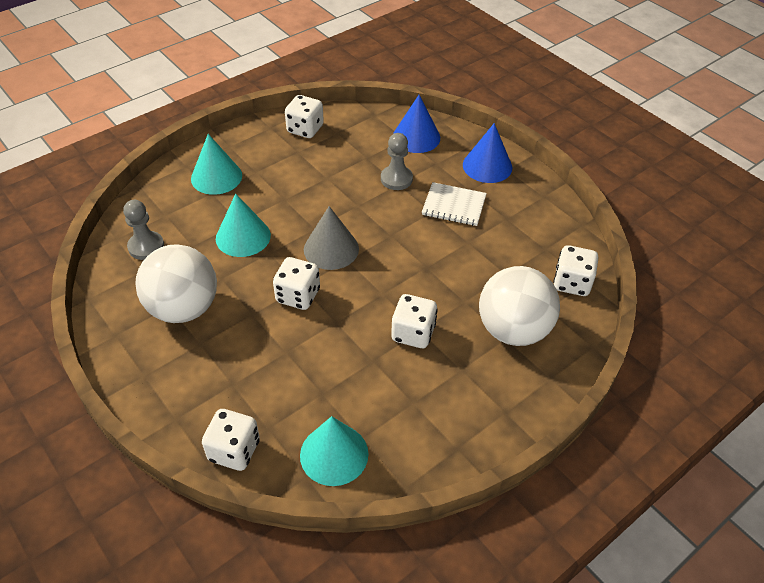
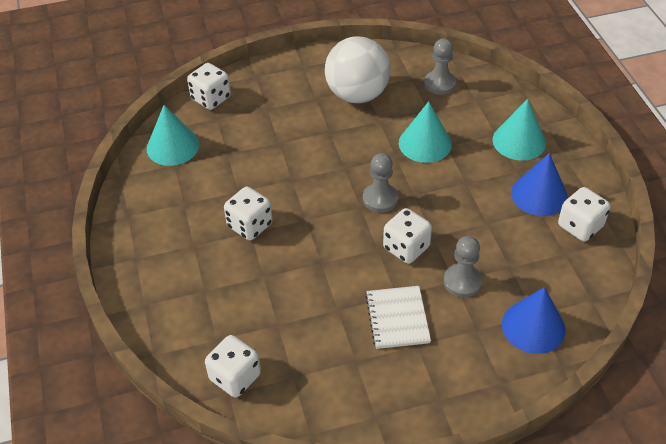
camera: 115 degrees right, 0 degrees up
white dice [273,257,320,310] -> white dice moved to [383,208,432,264]
grey cone [304,206,359,270] -> grey pawn [363,153,398,212]
white notebook [422,182,487,226] -> white notebook turned 45 degrees counterclockwise [365,286,431,349]
blue cone [463,123,512,183] -> blue cone moved to [511,153,568,216]
white ball [479,266,560,346] -> none

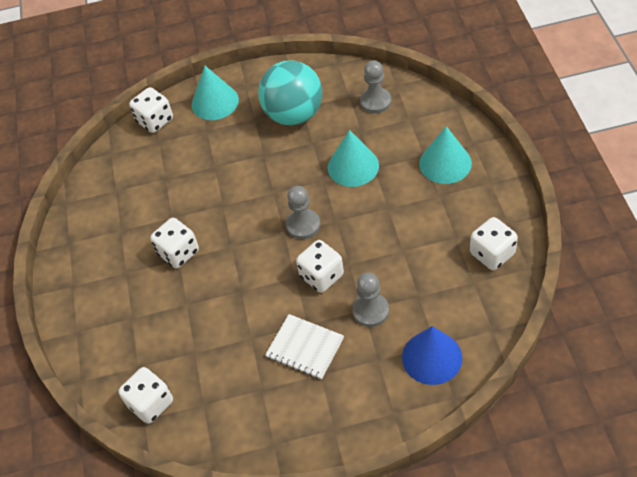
camera: 10 degrees right, 5 degrees up
turquoise cone [147,105,199,166] -> turquoise cone moved to [192,66,239,120]
white ball [325,36,391,103] -> turquoise ball [258,60,322,126]
white notebook [365,286,431,349] -> white notebook turned 60 degrees counterclockwise [265,314,344,380]
blue cone [511,153,568,216] -> none

